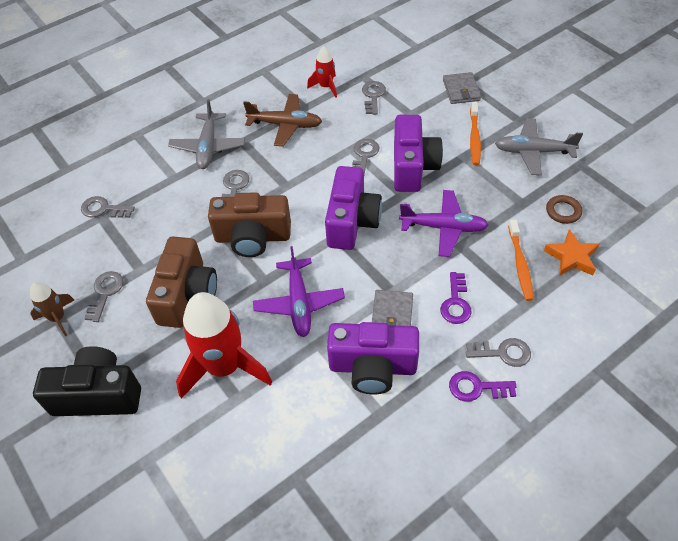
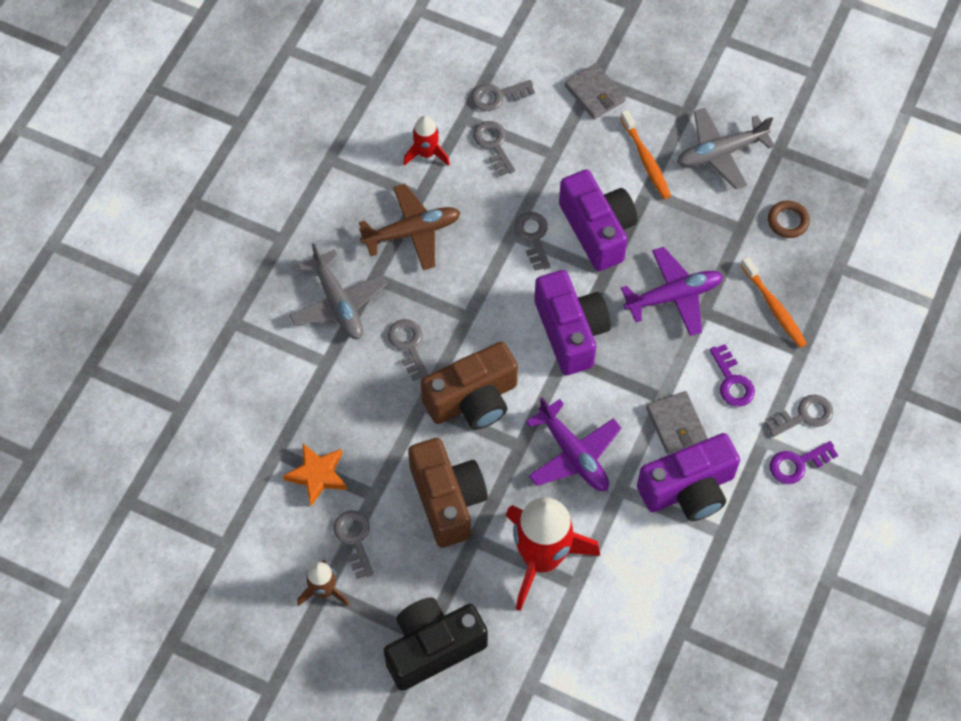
camera: 30 degrees left, 10 degrees up
grey key [81,196,135,218] -> grey key moved to [471,80,535,111]
orange star [544,230,599,276] -> orange star moved to [283,444,347,506]

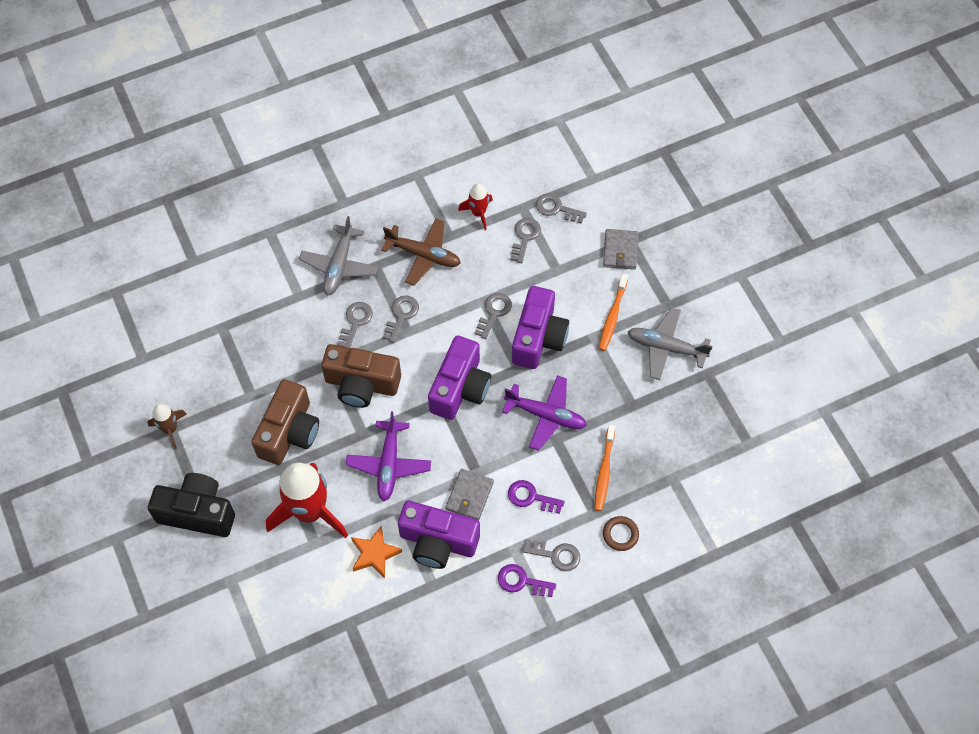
camera: 40 degrees right, 0 degrees up
orange star [283,444,347,506] -> orange star moved to [351,526,402,579]
grey key [334,510,374,579] -> grey key moved to [383,295,419,343]
purple key [710,344,755,407] -> purple key turned 90 degrees clockwise [508,480,565,514]
brown ring [768,201,810,238] -> brown ring moved to [603,516,639,551]

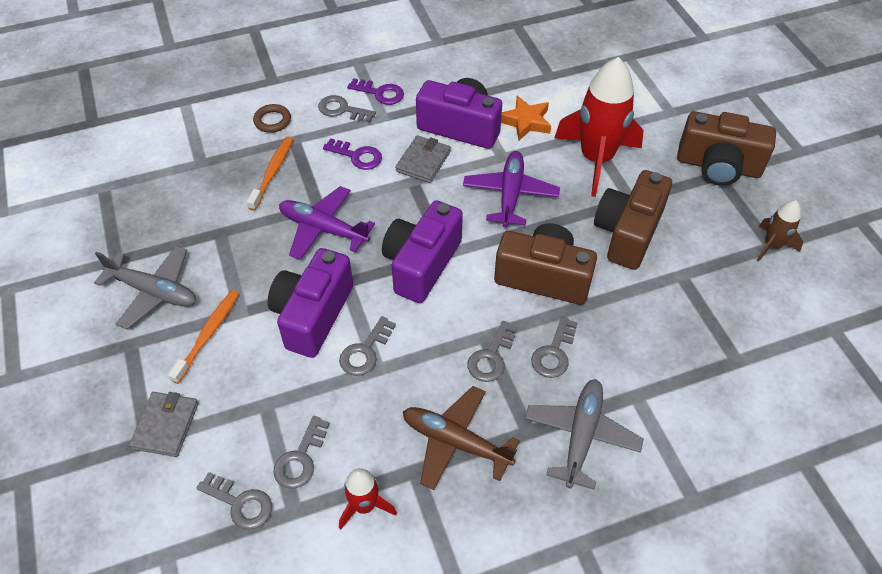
camera: 175 degrees left, 10 degrees down
black camera [148,473,235,537] -> brown camera [677,111,776,186]

